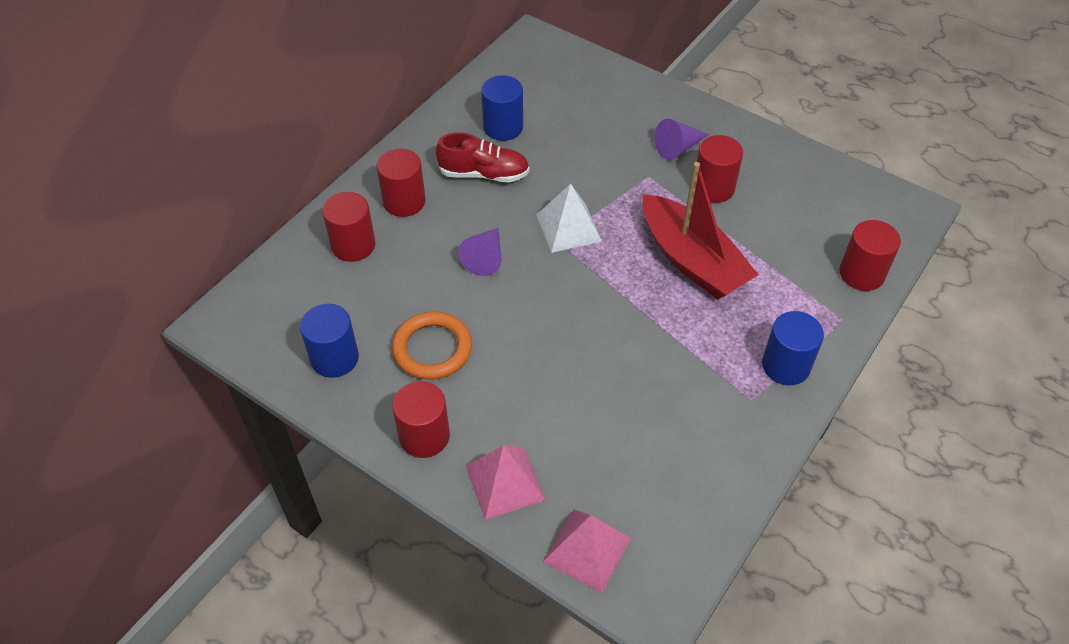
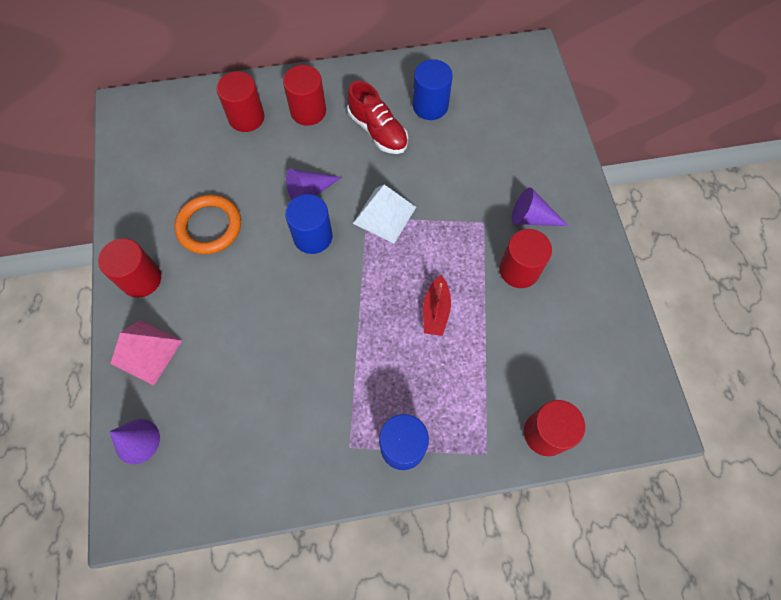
camera: 45 degrees right, 15 degrees up
blue cylinder [300,304,359,378] -> blue cylinder moved to [285,194,333,254]
pink pyramid [543,509,631,593] -> purple cone [110,419,160,464]
red boat [642,162,759,299] -> red boat [423,275,451,336], size x0.47

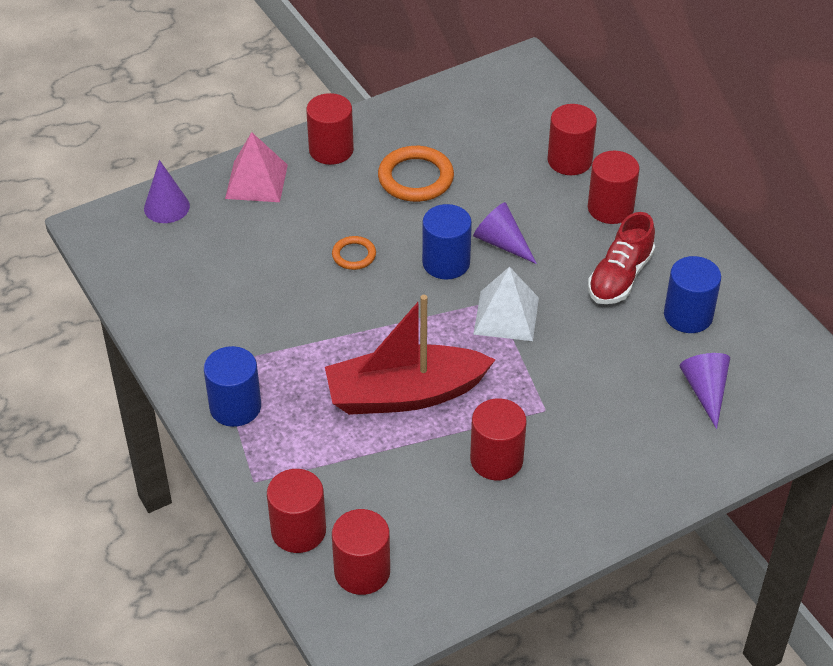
camera: 70 degrees right, 20 degrees down
red boat [423,275,451,336] -> red boat [325,295,496,415], size x2.13
purple cone [512,187,569,226] -> purple cone moved to [679,353,730,429]
none -> orange ring [332,236,376,270]
none -> red cylinder [332,509,390,595]

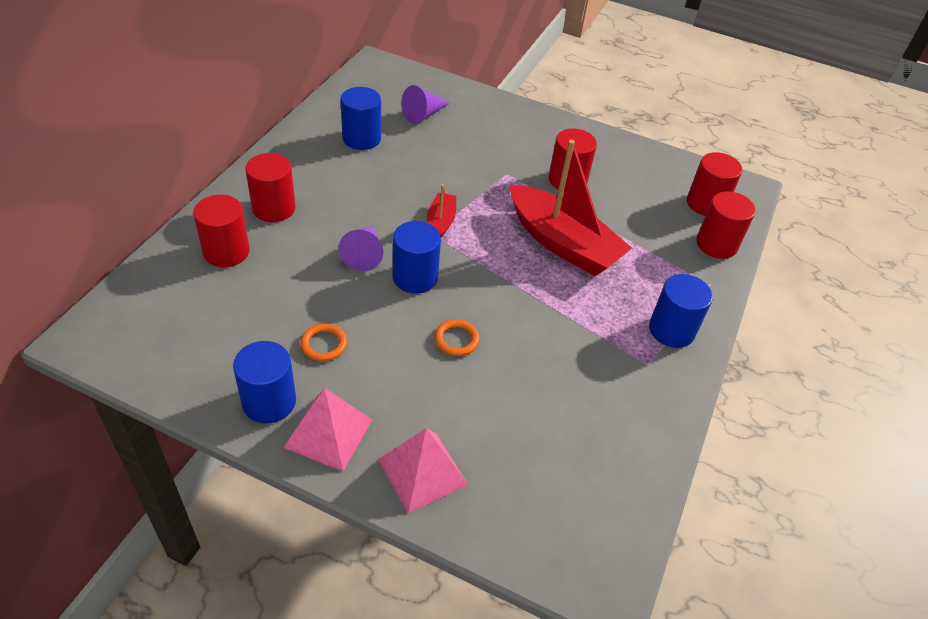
camera: 130 degrees left, 0 degrees up
purple cone [144,160,190,223] -> none
red cylinder [306,93,354,165] -> pink pyramid [284,388,372,471]
orange ring [378,146,454,202] -> orange ring [300,324,347,361], size x0.56
white pyramid [473,267,539,341] -> red boat [427,184,456,237]
red shoe [588,212,655,304] -> none
none -> blue cylinder [233,341,296,423]

